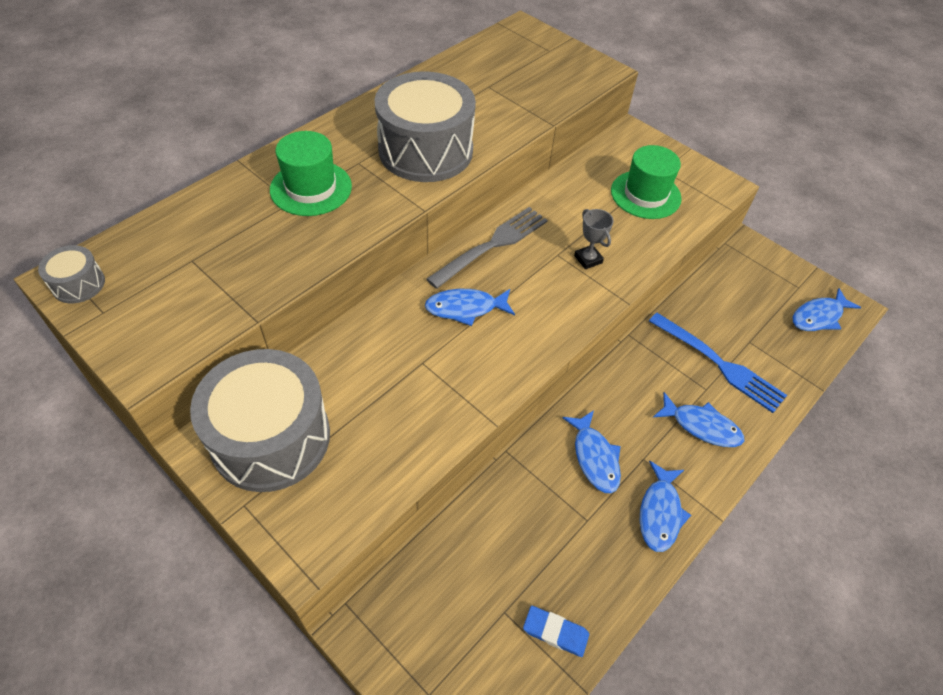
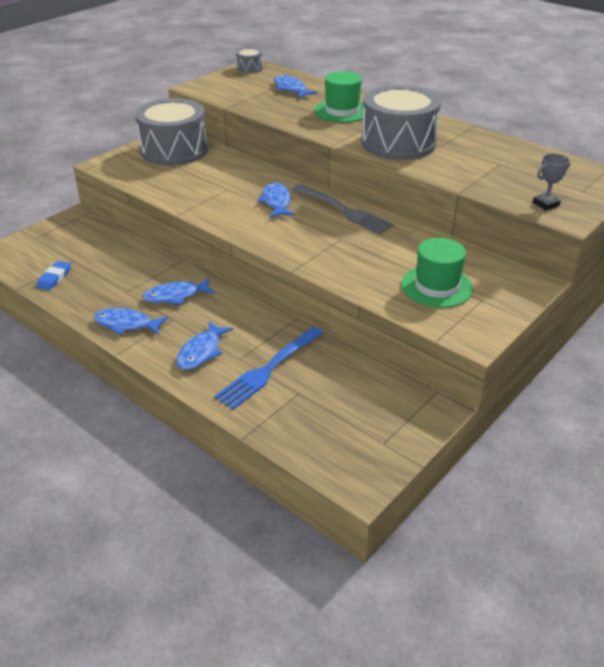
camera: 90 degrees right, 15 degrees down
grey trophy [574,209,614,269] -> grey trophy moved to [533,153,571,211]
blue fish [793,288,861,331] -> blue fish moved to [274,75,317,98]

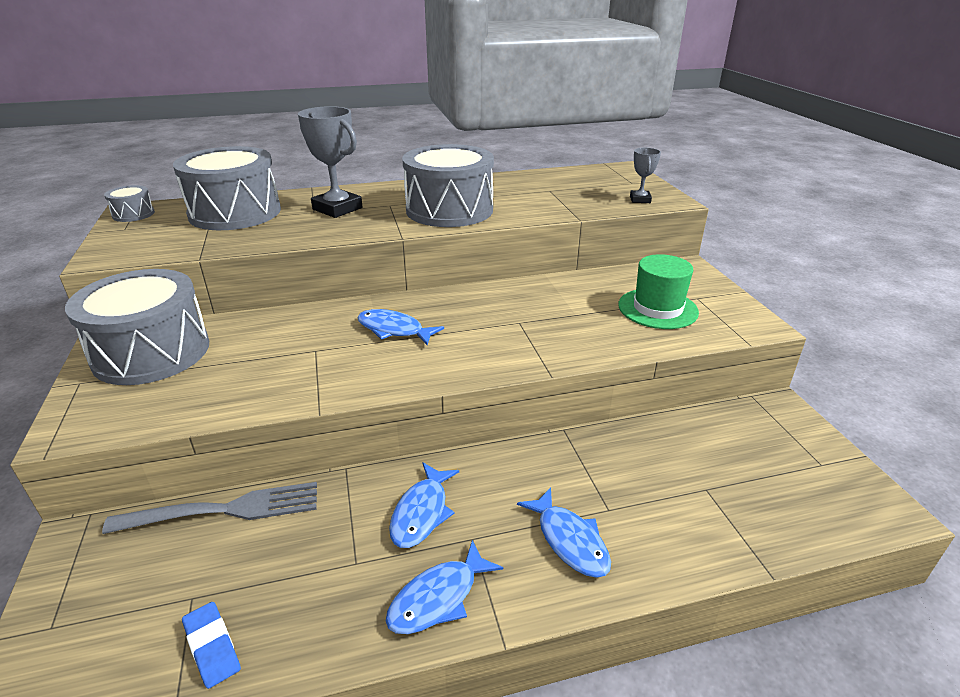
camera: 55 degrees left, 5 degrees down
blue fork [214,327,324,410] -> none
blue fish [274,75,317,98] -> grey drum [173,146,281,230]
grey fork [293,184,394,234] -> grey fork moved to [102,482,317,534]
green hat [315,71,363,122] -> grey trophy [298,106,362,218]

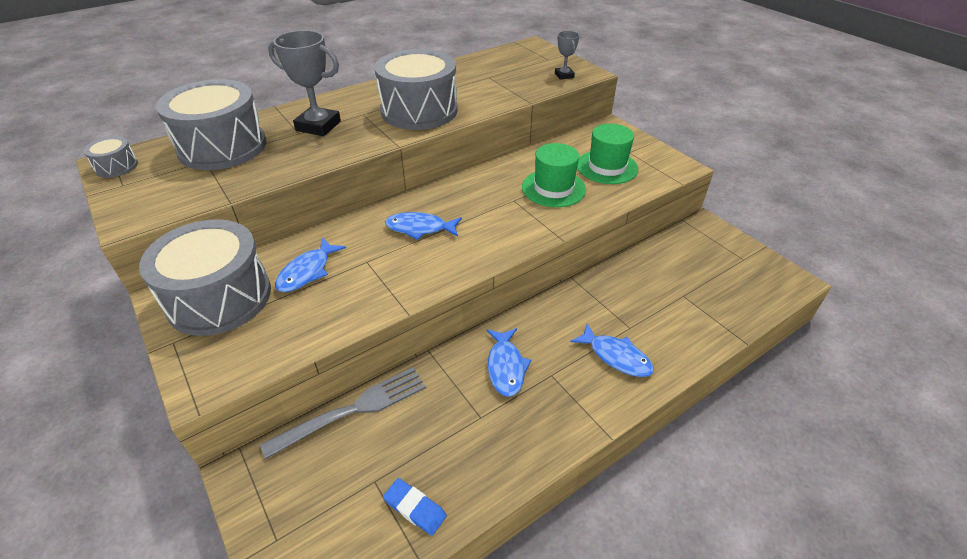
camera: 20 degrees left, 10 degrees up
blue fish [386,540,503,634] -> blue fish moved to [275,238,346,292]
none -> green hat [522,143,586,207]

